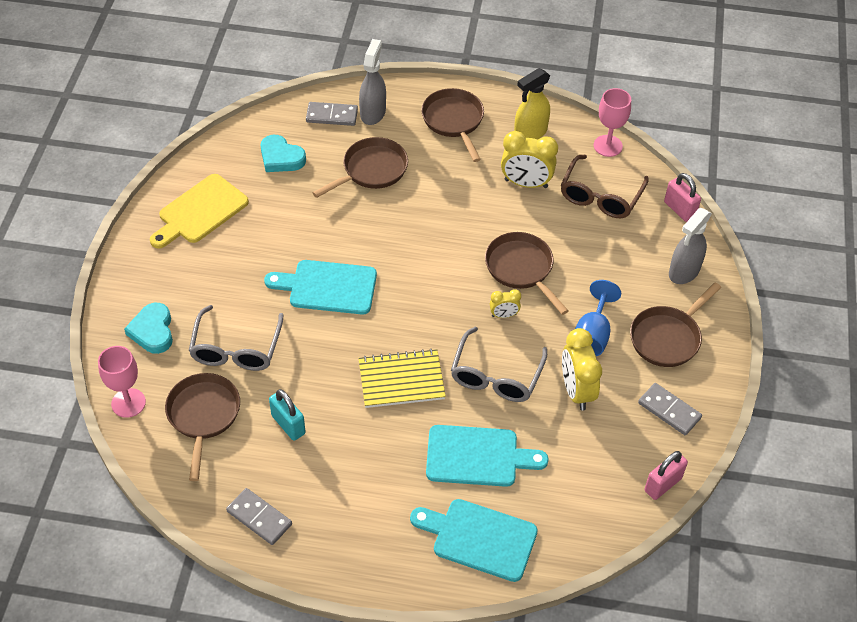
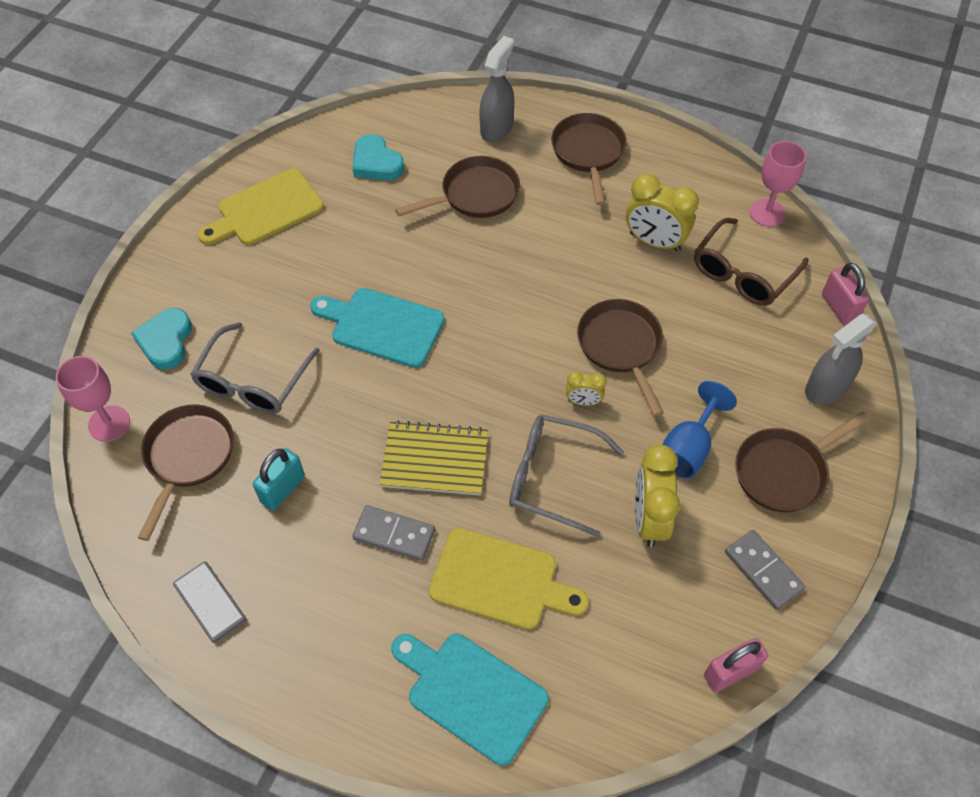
camera: 15 degrees right, 5 degrees up
turquoise padlock [269,389,306,441] -> turquoise padlock turned 60 degrees clockwise [253,448,305,511]
grey domino [306,102,358,126] -> grey domino moved to [352,505,435,561]
turquoise cutting board [426,425,549,487] -> yellow cutting board [429,528,589,630]
grey glasses [451,327,547,402] -> grey glasses turned 75 degrees clockwise [509,414,624,537]
yellow spray bottle [514,68,550,139] -> none

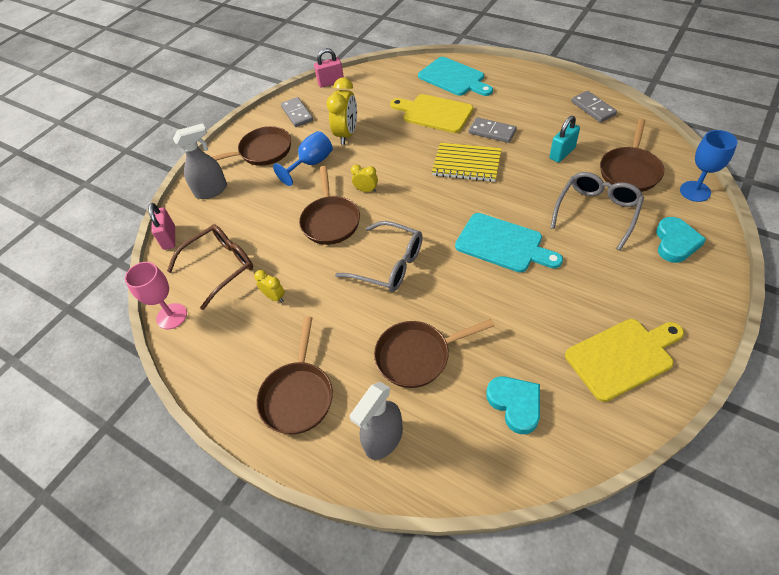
camera: 165 degrees left, 5 degrees down
pink goblet [56,356,130,441] -> blue goblet [680,130,738,202]
grey glasses [509,414,624,537] -> grey glasses moved to [335,221,423,292]
yellow clock [626,174,699,252] -> yellow clock [254,270,285,302], size x0.52

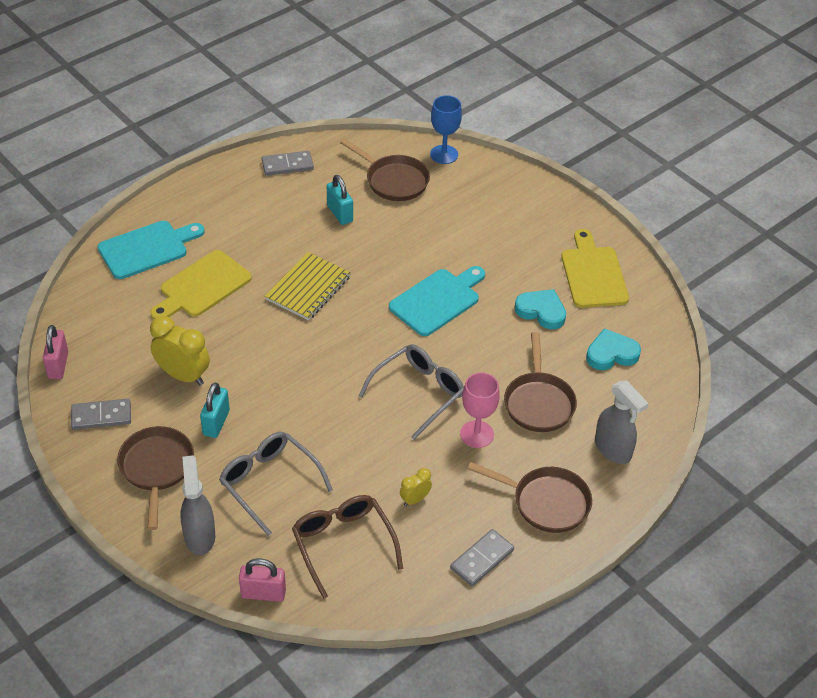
camera: 80 degrees left, 5 degrees down
pink goblet [125,262,187,329] -> pink goblet moved to [460,372,500,448]
blue goblet [273,131,333,186] -> turquoise padlock [200,383,230,438]
brown pan [299,166,360,245] -> none
yellow clock [351,165,378,192] -> none
grey domino [469,117,517,143] -> grey domino moved to [450,529,514,587]
grey glasses [550,172,644,250] -> grey glasses moved to [219,432,333,536]
turquoise heart [656,217,706,263] -> turquoise heart moved to [515,289,566,330]

